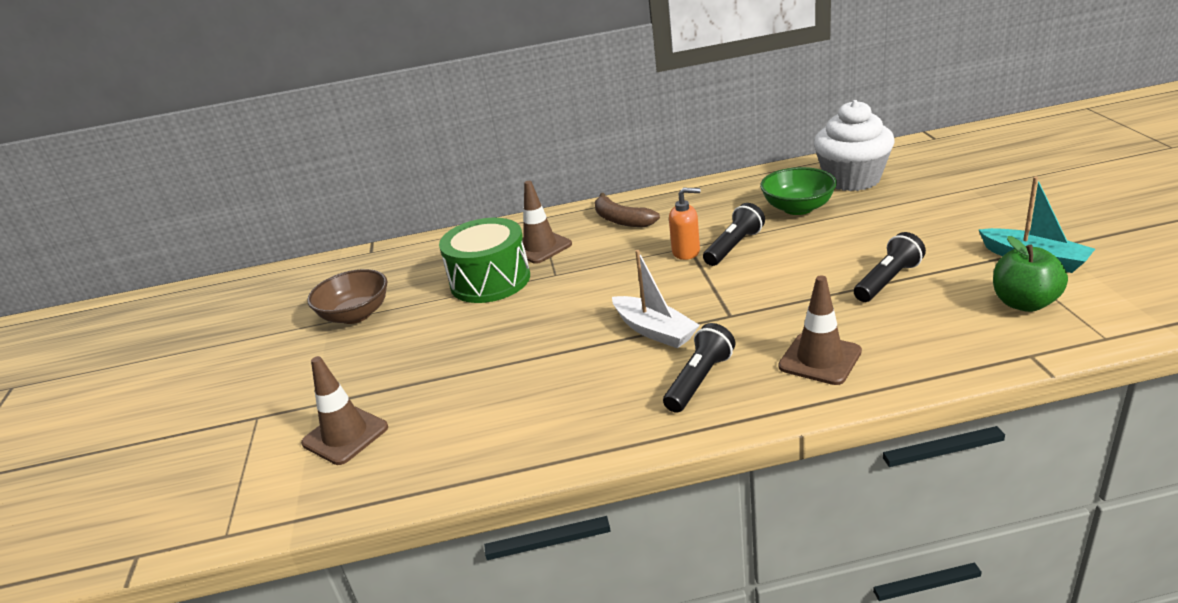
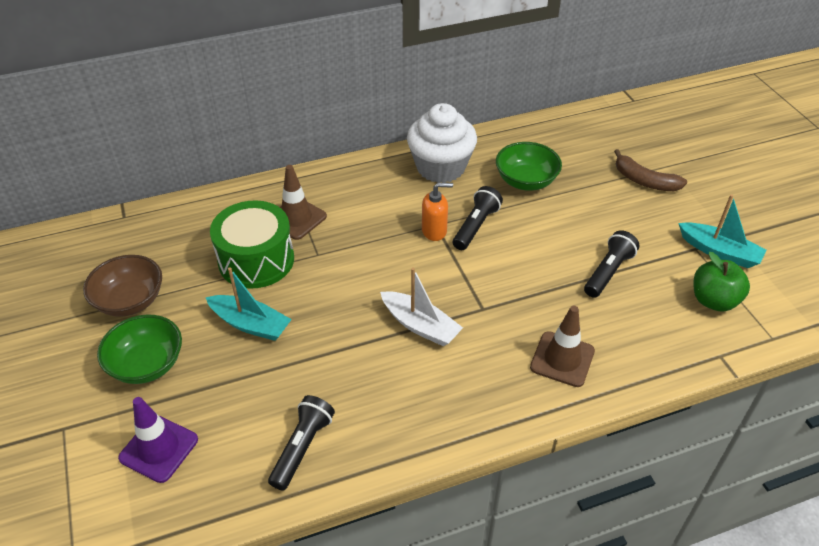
camera: 15 degrees left, 15 degrees up
brown traffic cone [301,356,388,465] -> purple traffic cone [118,397,198,483]
brown banana [595,193,660,227] -> brown banana moved to [614,149,687,191]
black flashlight [663,323,735,413] -> black flashlight moved to [268,395,335,491]
white cupcake [814,100,895,191] -> white cupcake moved to [407,103,477,183]
none -> green bowl [97,315,182,384]
none -> turquoise boat [206,267,292,341]

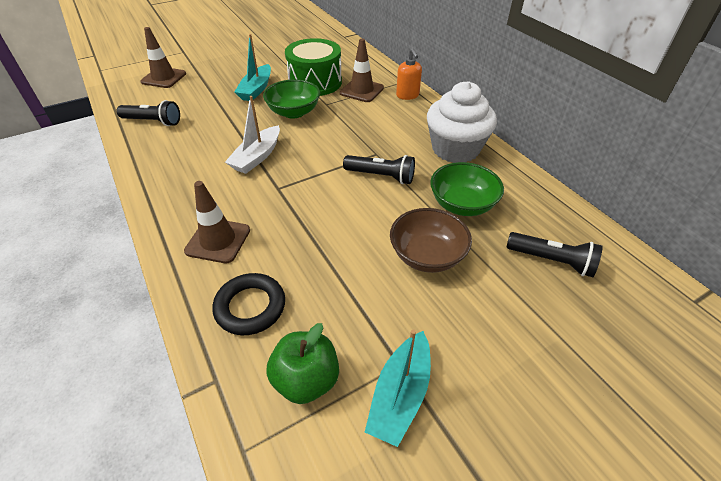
camera: 80 degrees right, 0 degrees up
brown bowl [83,255,162,317] -> brown bowl moved to [390,208,472,273]
green bowl [97,315,182,384] -> green bowl moved to [263,79,320,119]
purple traffic cone [118,397,198,483] -> brown traffic cone [140,27,186,88]
orange soap dispenser [422,182,453,241] -> orange soap dispenser moved to [396,48,422,100]
black flashlight [584,230,640,298] -> black flashlight moved to [506,232,603,277]
brown banana [614,149,687,191] -> none
none -> black ring [212,273,285,335]

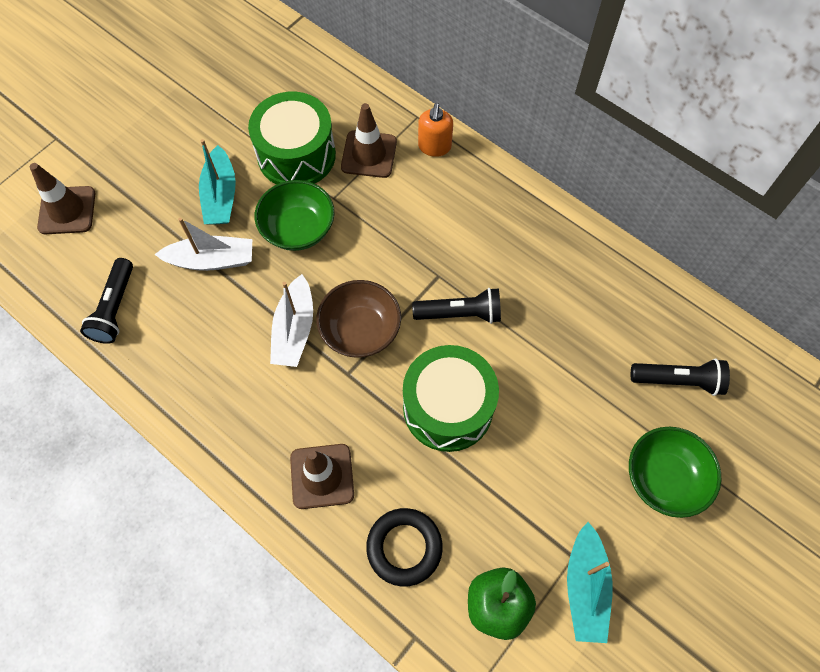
camera: 20 degrees left, 20 degrees up
black flashlight [117,100,180,126] -> black flashlight turned 105 degrees clockwise [80,258,133,344]
brown bowl [390,208,472,273] -> brown bowl moved to [316,280,401,358]
orange soap dispenser [396,48,422,100] -> orange soap dispenser turned 45 degrees clockwise [418,103,453,157]
white cupcake [427,81,497,163] -> none
green bowl [430,162,504,216] -> green bowl moved to [629,427,721,518]
none -> white boat [154,218,252,271]
none -> green drum [403,345,499,452]

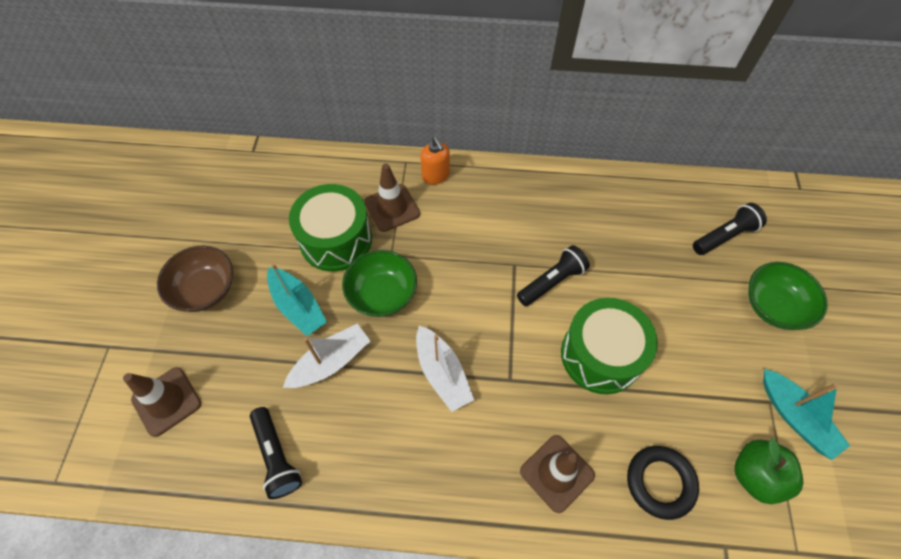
camera: 35 degrees left, 5 degrees down
brown bowl [316,280,401,358] -> brown bowl moved to [157,246,233,312]

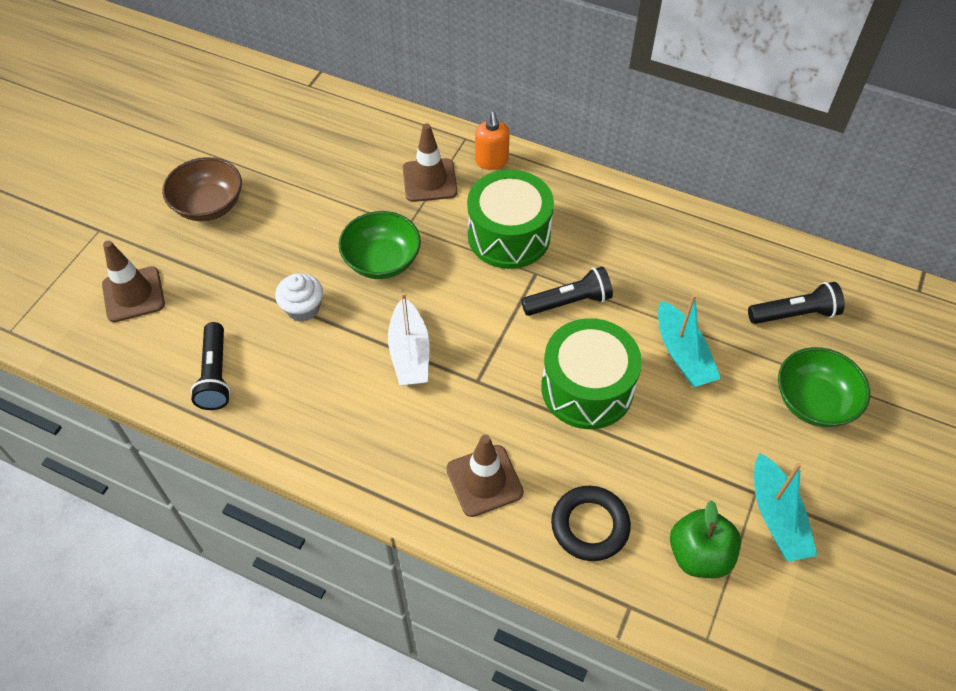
camera: 20 degrees right, 5 degrees down
turquoise boat [267,263,327,336] -> turquoise boat moved to [658,294,721,387]
white boat [283,324,371,388] -> white cupcake [275,273,323,322]
green drum [289,184,372,272] -> green drum moved to [467,170,554,269]

